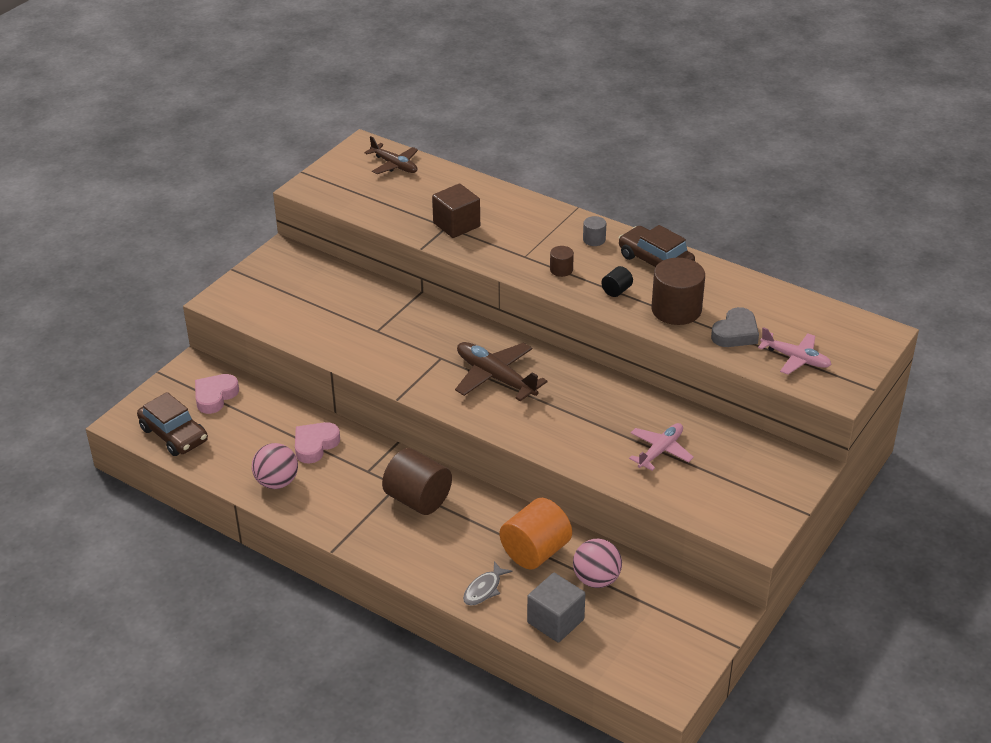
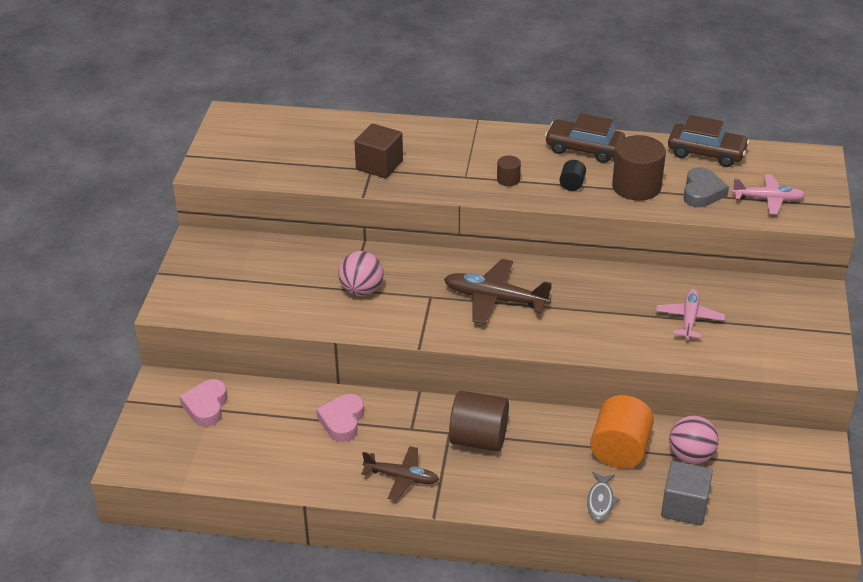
camera: 25 degrees left, 0 degrees up
brown car [137,392,208,456] -> brown car moved to [668,115,750,167]
pink ball [252,443,298,489] -> pink ball moved to [338,251,383,296]
brown plane [364,136,418,174] -> brown plane moved to [361,446,439,501]
grey cylinder [583,216,606,246] -> none

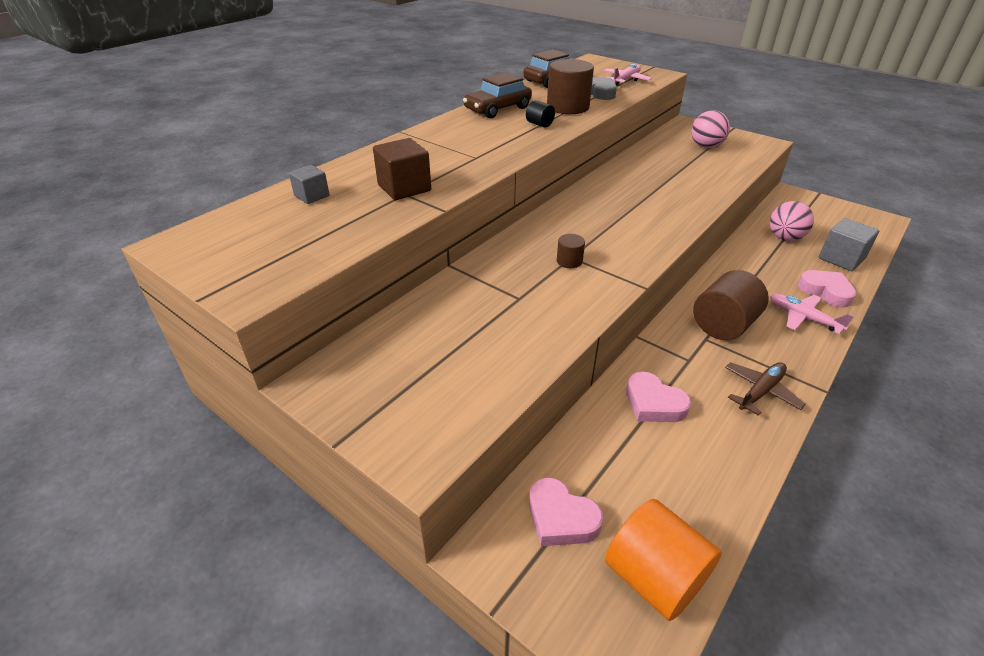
camera: 60 degrees left, 0 degrees up
pink ball [338,251,383,296] -> pink ball moved to [691,110,730,148]
brown plane [444,259,552,324] -> none
brown cylinder [497,156,521,186] -> brown cylinder moved to [557,234,585,268]
grey fish [587,472,620,521] -> pink heart [798,270,857,308]
orange cylinder [590,395,654,469] -> orange cylinder moved to [605,499,722,621]
pink plane [656,289,725,339] -> pink plane moved to [770,294,854,334]
none -> grey cube [289,165,330,204]

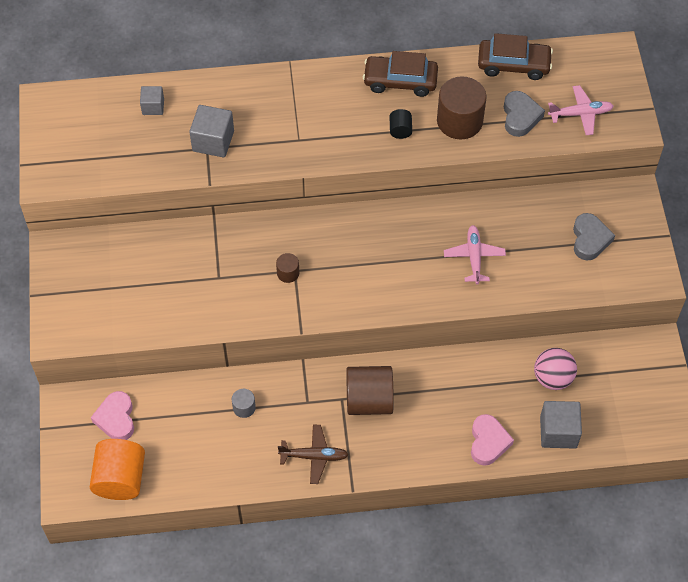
camera: 45 degrees right, 20 degrees up
brown cube [373,138,431,200] -> grey cube [189,105,234,158]
pink heart [627,372,691,422] -> grey cylinder [232,389,256,418]
pink ball [691,110,730,148] -> grey heart [573,213,615,261]
pink plane [770,294,854,334] -> pink plane moved to [444,225,506,284]

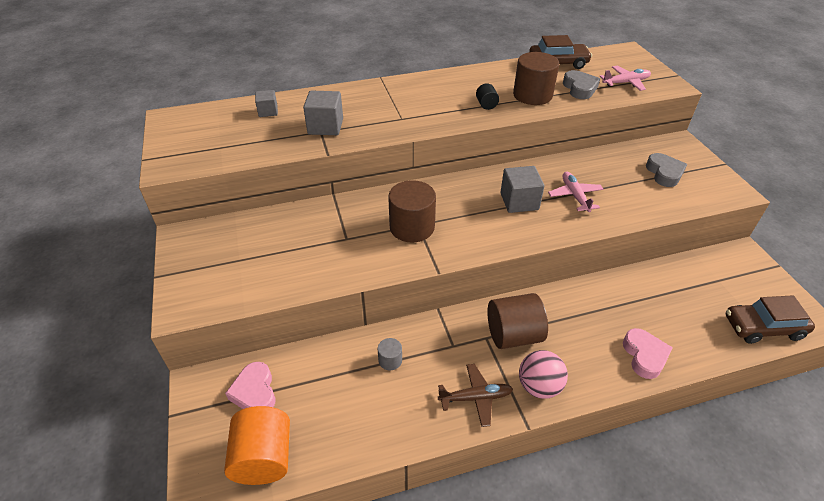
camera: 10 degrees left, 15 degrees down
brown cylinder [276,253,299,283] -> brown cylinder [388,180,436,243], size x2.09
brown car [363,51,438,97] -> brown car moved to [726,295,815,344]
pink ball [534,348,577,390] -> pink ball moved to [519,350,568,399]
grey cube [540,401,582,449] -> grey cube moved to [500,166,545,213]

